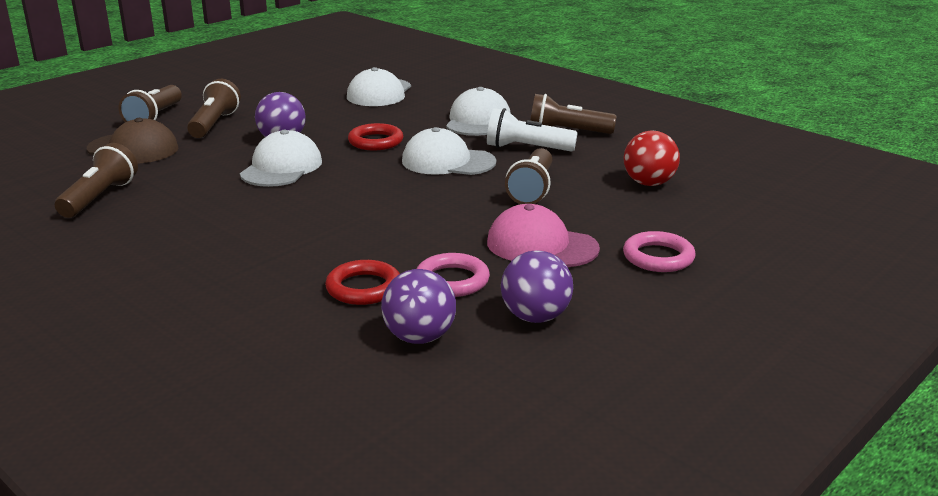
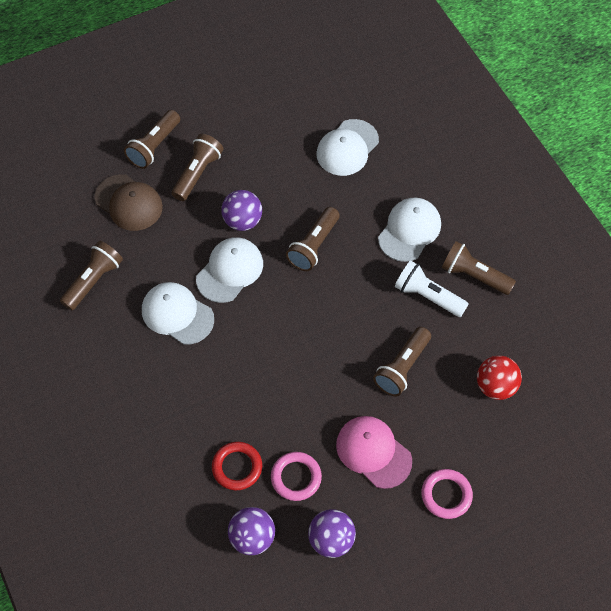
camera: 20 degrees right, 35 degrees up
red ring [348,123,403,150] -> brown flashlight [286,207,340,271]
white cap [402,127,496,175] -> white cap moved to [142,282,214,345]

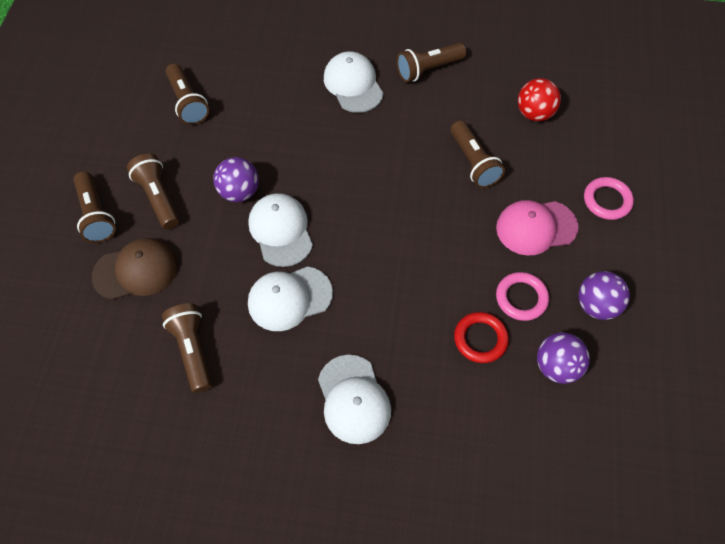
camera: 55 degrees left, 0 degrees up
brown flashlight [286,207,340,271] -> brown flashlight moved to [166,63,209,125]
white cap [317,119,379,176] -> white cap moved to [318,355,391,444]
white flashlight [395,260,469,317] -> none

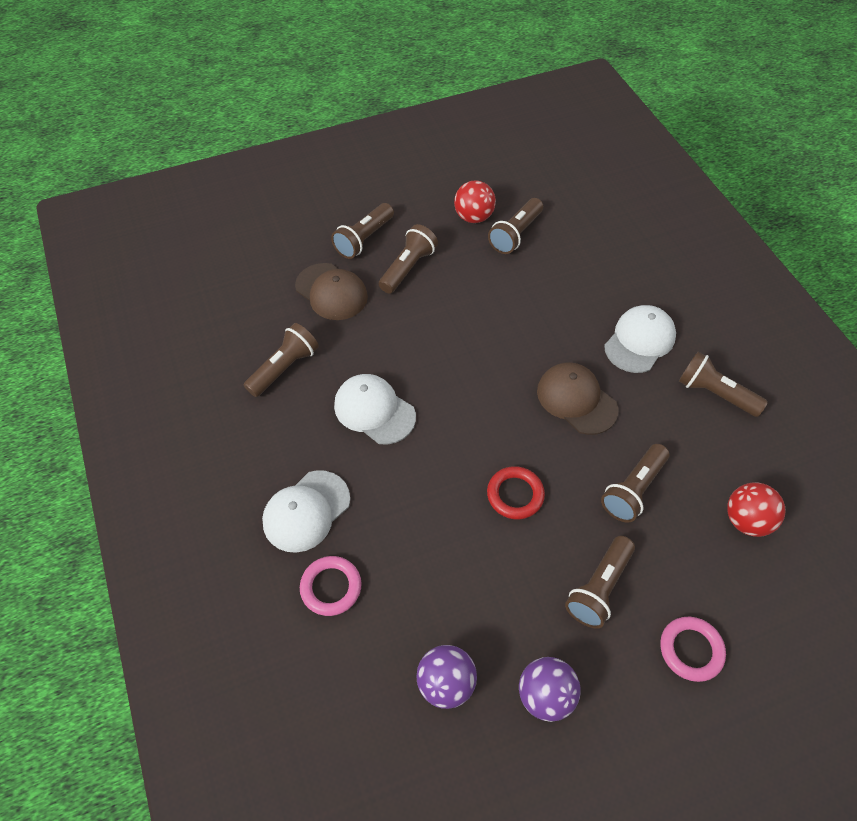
camera: 60 degrees right, 5 degrees down
purple ball [213,157,259,202] -> none
white cap [248,193,313,267] -> none
red ring [454,312,509,363] -> red ring moved to [487,466,545,519]
pink cap [496,200,579,256] -> brown flashlight [565,536,635,629]
pink ring [496,272,549,321] -> pink ring moved to [300,556,362,616]
none -> red ball [454,180,496,223]
none -> brown cap [537,362,619,435]

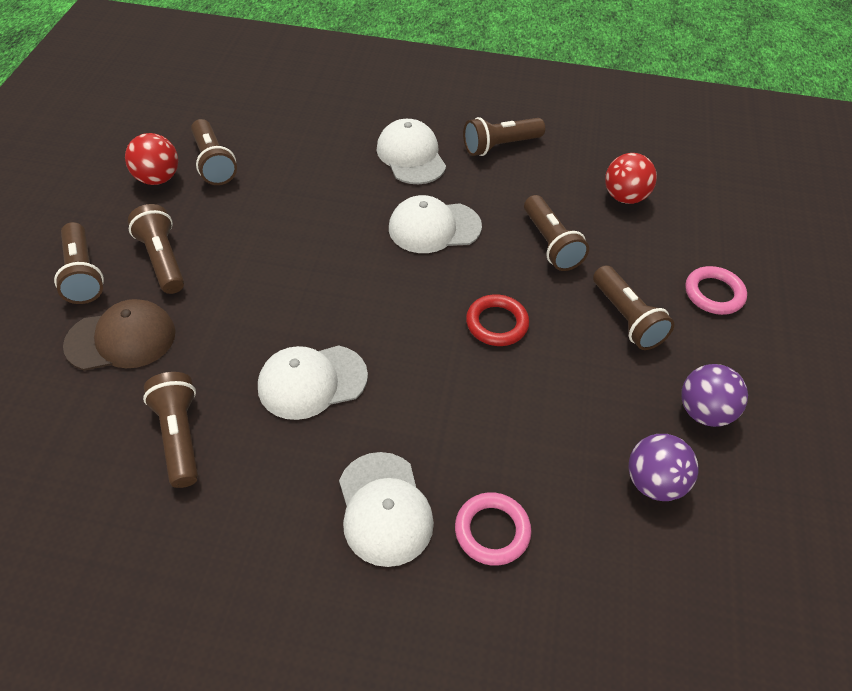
camera: 60 degrees left, 5 degrees down
brown cap [537,362,619,435] -> white cap [389,195,482,253]

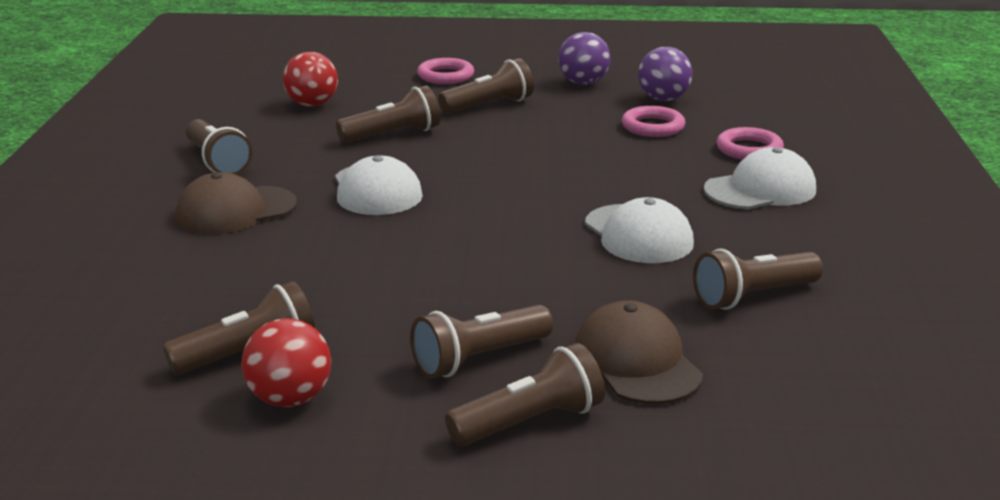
camera: 95 degrees left, 25 degrees down
white cap [376,119,446,184] -> brown cap [176,172,297,234]
red ring [466,294,529,346] -> none
none -> pink ring [622,106,685,137]

